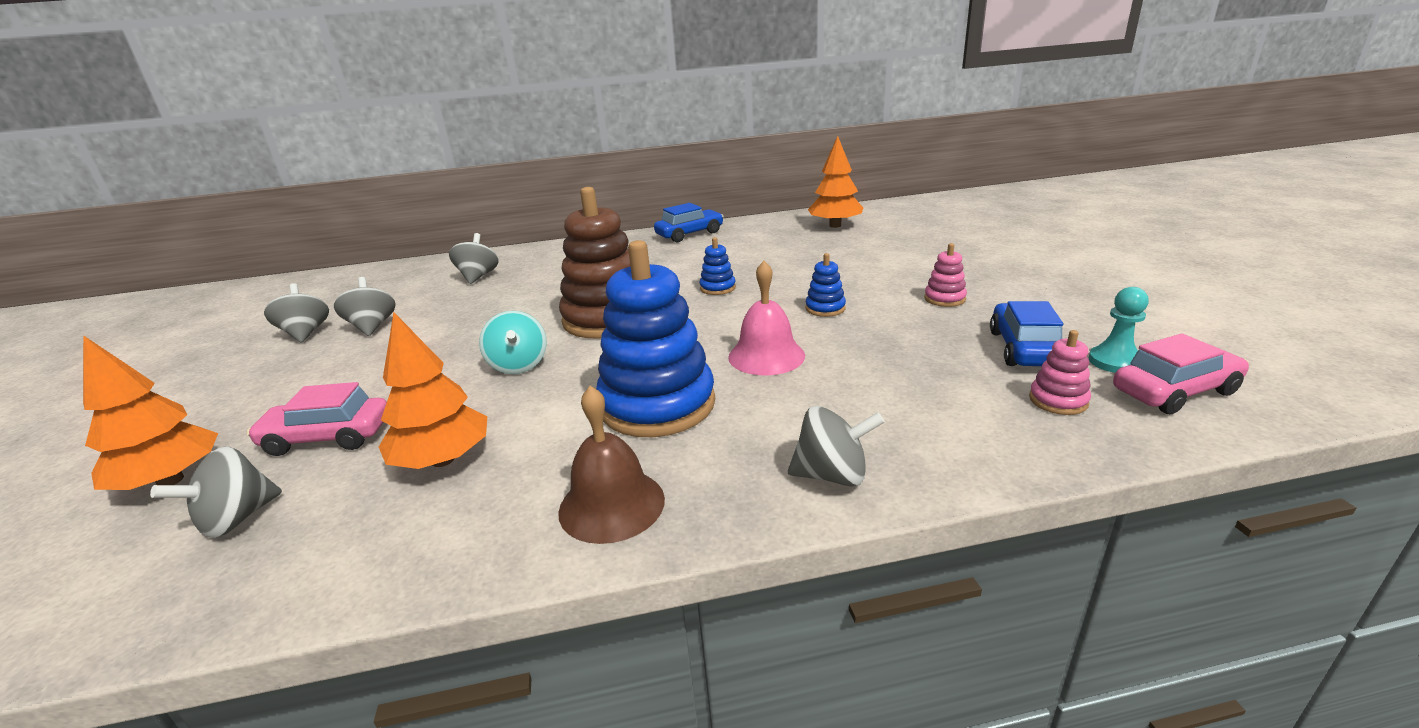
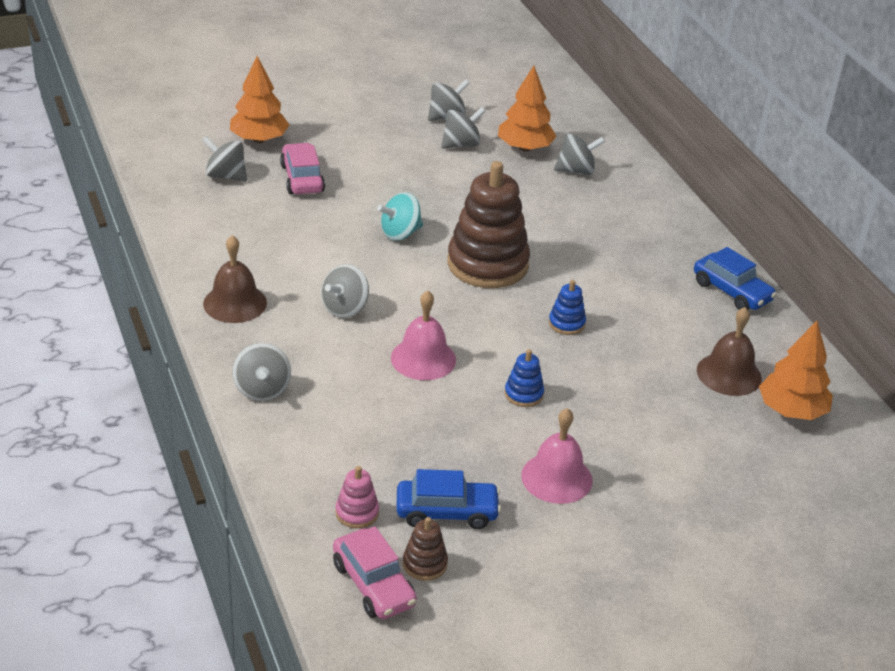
camera: 75 degrees right, 10 degrees up
orange tree [379,312,487,469] -> orange tree moved to [498,66,557,152]
blue stacking toy [596,240,715,437] -> grey spinning top [321,264,369,318]
pink stacking toy [924,243,967,307] -> pink bell [521,408,592,504]
turquoise pawn [1089,287,1149,373] -> brown stacking toy [403,517,448,581]
none -> brown bell [697,307,762,396]

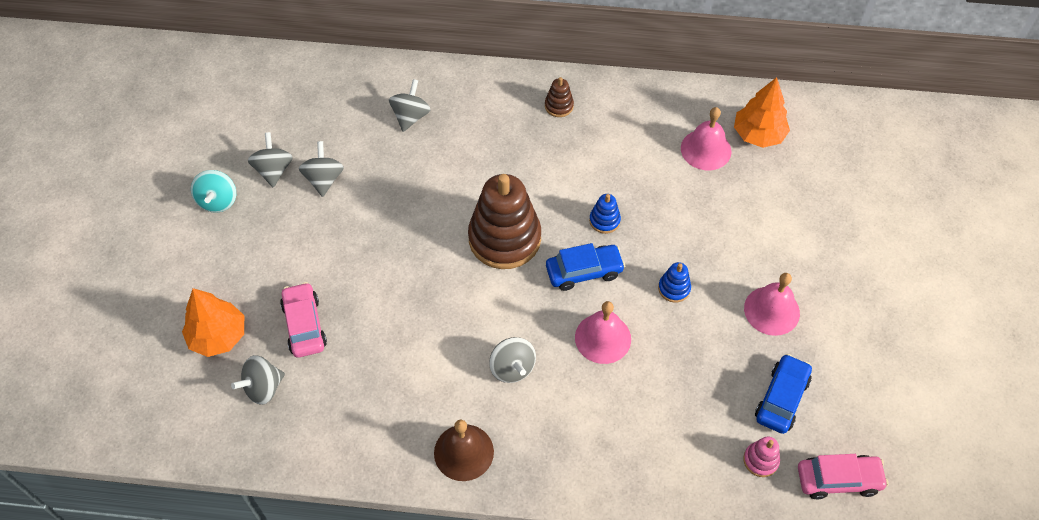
camera: 60 degrees left, 20 degrees up
grey spinning top [232,343,291,401] -> none
pink car [280,143,325,194] -> pink car turned 60 degrees clockwise [280,282,327,358]
turquoise spinning top [377,192,423,241] -> turquoise spinning top moved to [191,170,236,213]
brown stacking toy [403,517,448,581] -> brown stacking toy moved to [545,77,574,117]
orange tree [498,66,557,152] -> none
blue car [694,247,777,310] -> blue car moved to [546,243,625,291]
brown bell [697,307,762,396] -> pink bell [681,107,732,170]

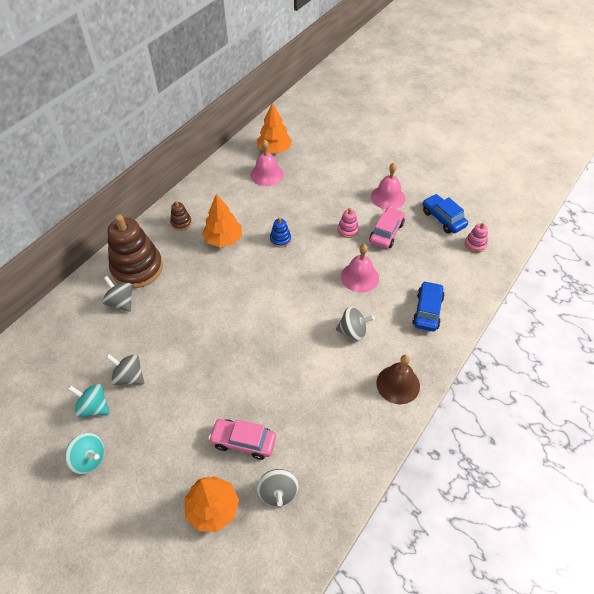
camera: 60 degrees left, 5 degrees down
grey spinning top [248,132,293,187] -> turquoise spinning top [68,384,110,417]
brown stacking toy [468,174,541,269] -> brown stacking toy moved to [107,214,163,288]
blue car [546,243,625,291] -> blue car moved to [412,281,445,331]
blue stacking toy [658,262,691,303] -> pink stacking toy [338,208,359,238]
pink car [798,454,889,499] -> pink car moved to [369,207,405,249]
none -> orange tree [202,194,242,247]

